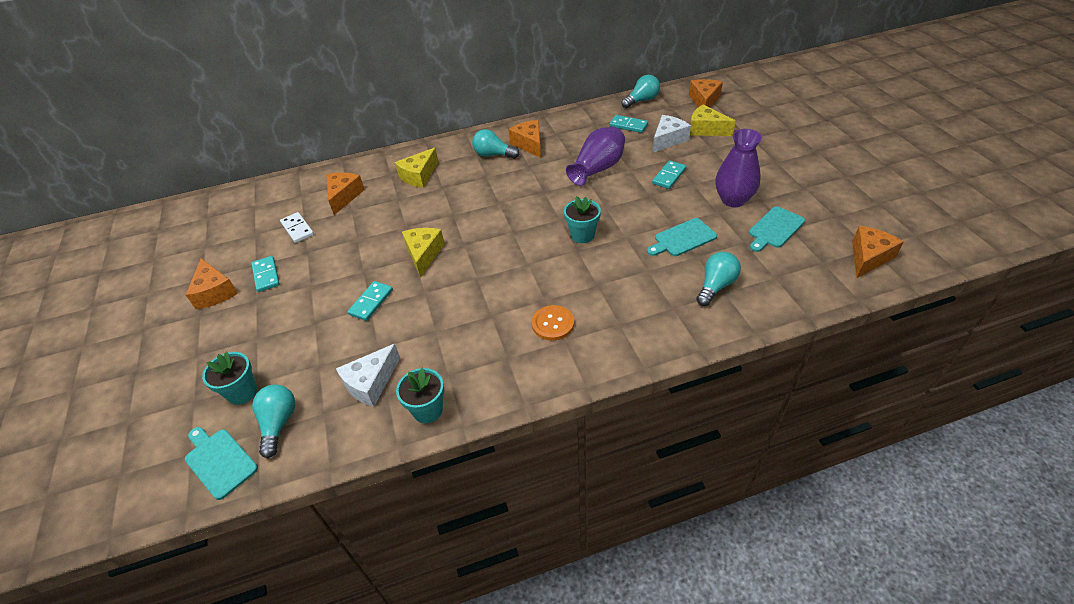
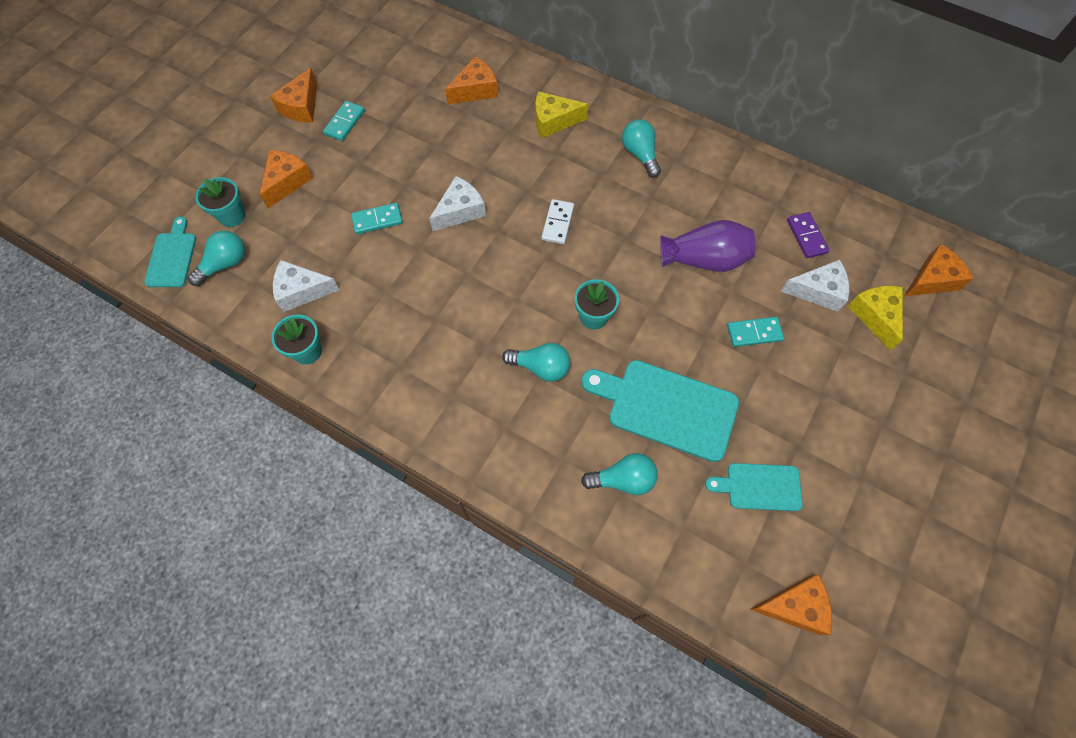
camera: 45 degrees right, 20 degrees up
white domino [280,212,314,243] -> white domino moved to [541,199,574,244]
yellow cheese [402,228,445,278] -> white cheese [429,176,486,231]
orange cheese [509,120,541,158] -> orange cheese moved to [260,150,313,208]
orange button [532,305,574,341] -> none
turquoise domino [609,115,648,133] -> purple domino [787,212,829,258]
turquoise light bulb [622,75,660,108] -> turquoise light bulb moved to [502,343,571,382]
turquoise cutting board [647,218,717,256] -> turquoise cutting board [581,360,739,462], size x1.73
purple vase [715,129,762,207] -> none

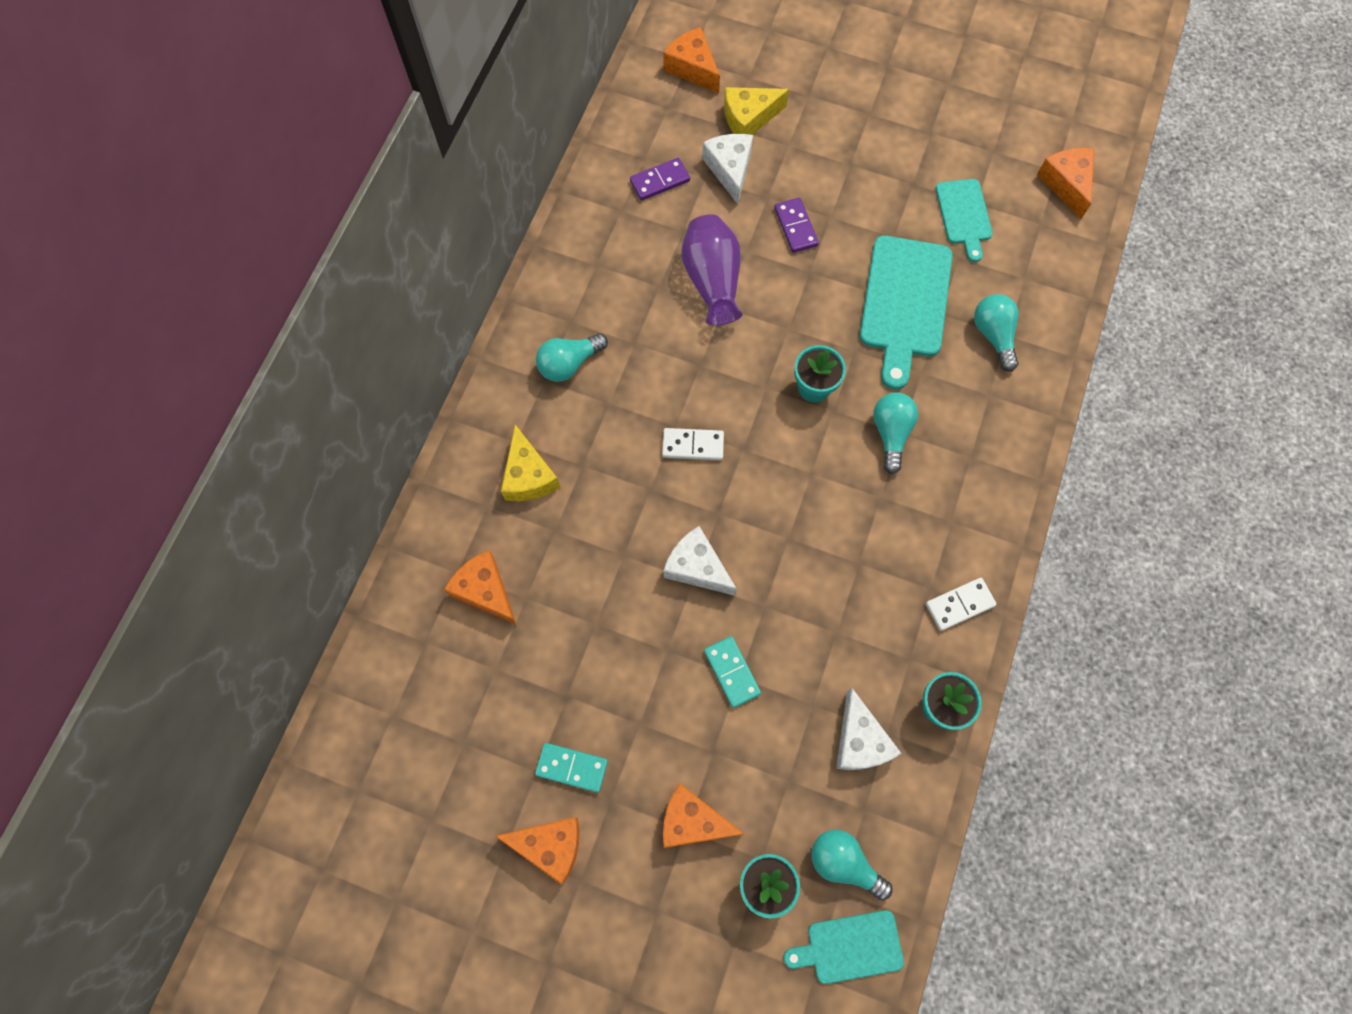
camera: 100 degrees left, 5 degrees up
turquoise domino [727,317,784,347] -> purple domino [774,198,819,253]
none -> white domino [926,578,997,631]

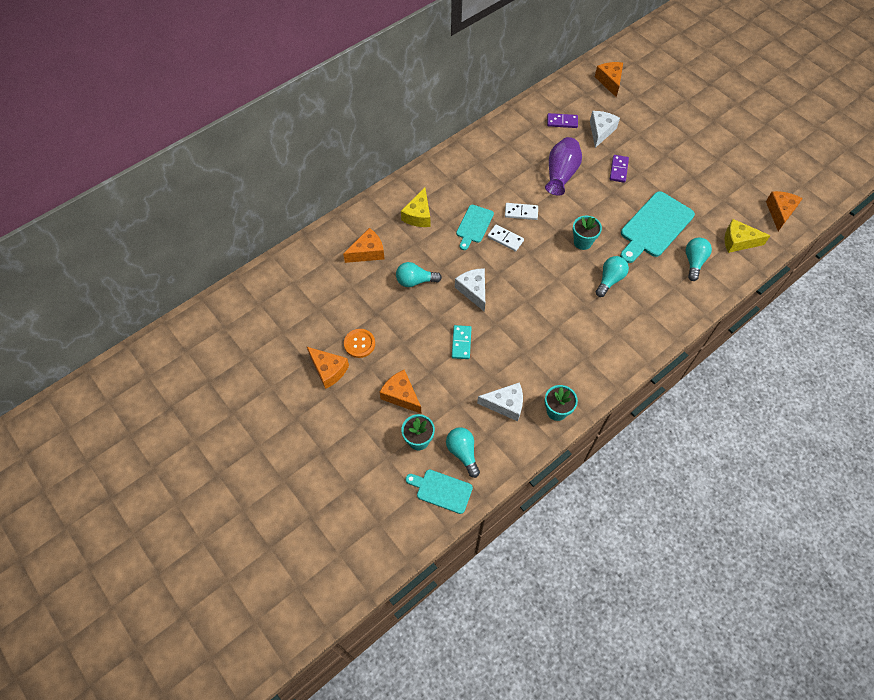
camera: 30 degrees right, 10 degrees down
orange cheese [444,550,517,625] -> orange cheese turned 75 degrees clockwise [343,228,385,263]
turquoise domino [535,743,608,793] -> orange button [344,329,375,358]
turquoise light bulb [536,333,608,382] -> turquoise light bulb moved to [396,262,442,287]
yellow cheese [724,87,789,135] -> yellow cheese moved to [725,219,770,253]
white cheese [836,688,902,770] -> white cheese turned 105 degrees counterclockwise [477,382,523,421]
white domino [926,578,997,631] -> white domino moved to [505,203,538,220]
turquoise cutting board [936,179,993,262] -> turquoise cutting board moved to [456,205,494,250]

